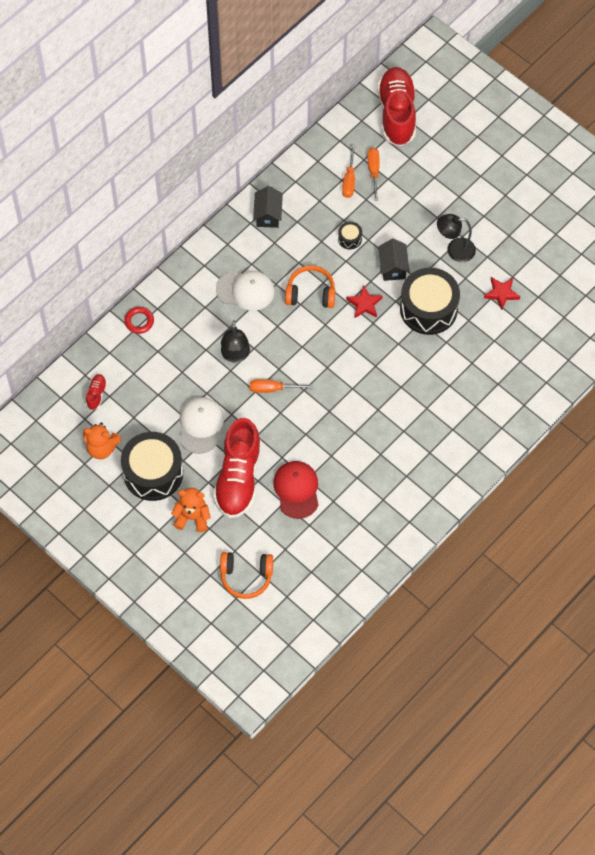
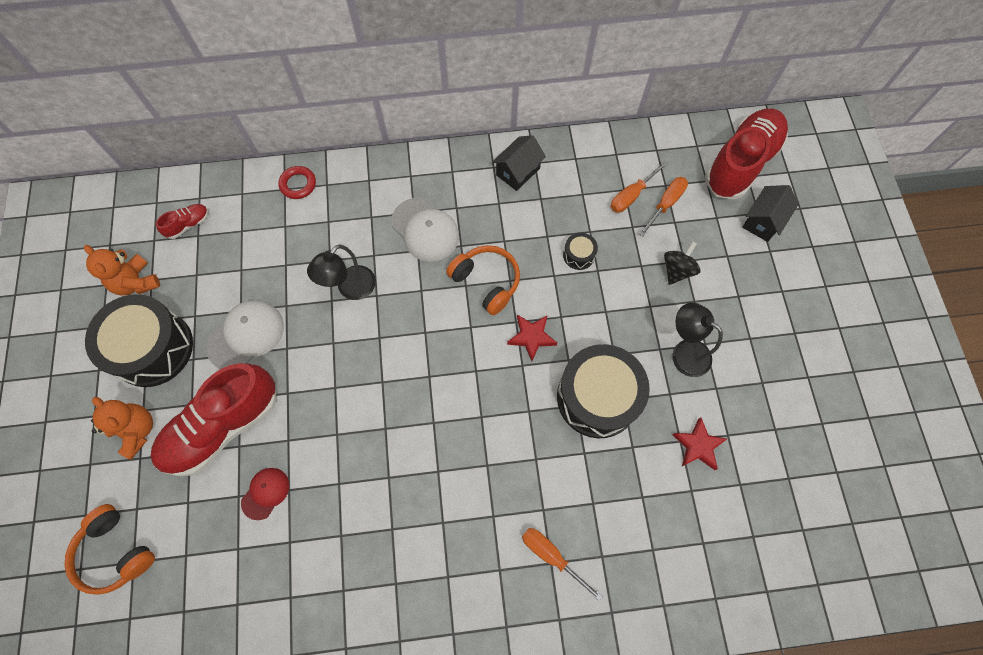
camera: 40 degrees right, 5 degrees up
orange screwdriver [250,379,313,393] -> orange screwdriver moved to [522,528,603,601]
red cap [273,461,319,519] -> red cap [241,468,289,520], size x0.61
black house [378,239,410,281] -> black house moved to [742,185,799,242]
none -> black spinning top [664,241,701,285]

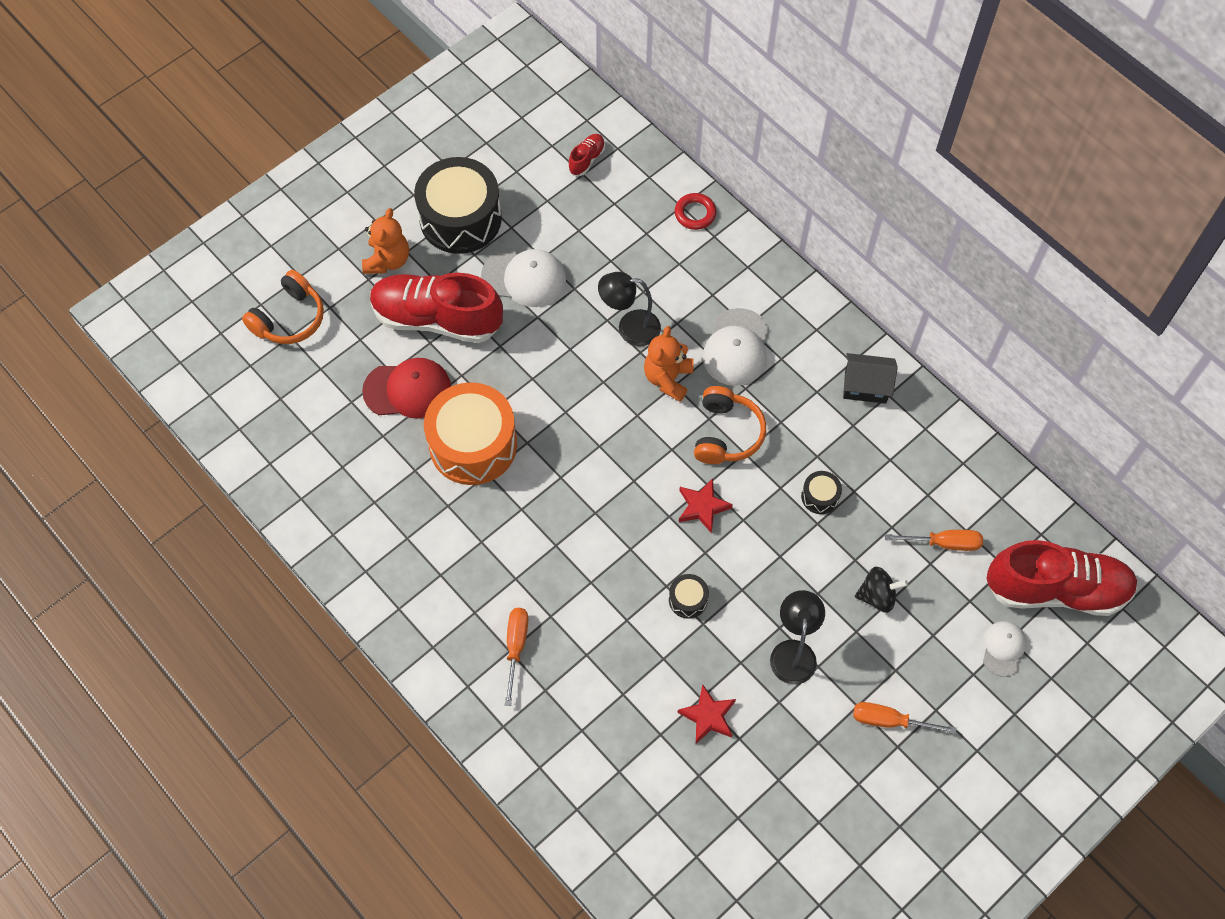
camera: 55 degrees right, 5 degrees down
orange headphones [65,504,155,595] -> orange headphones turned 150 degrees counterclockwise [242,270,324,344]
orange teddy bear [84,245,160,295] -> orange teddy bear moved to [644,326,693,402]
red shoe [156,204,209,239] -> red shoe turned 75 degrees counterclockwise [568,134,605,176]
red cap [241,468,289,520] -> red cap [362,358,451,419], size x1.65
black drum [557,344,650,438] -> black drum [669,574,709,619], size x0.42
orange screwdriver [611,161,668,213] -> orange screwdriver moved to [853,702,956,734]
black house [742,185,799,242] -> white cap [983,621,1026,677]
none -> orange drum [424,382,517,485]

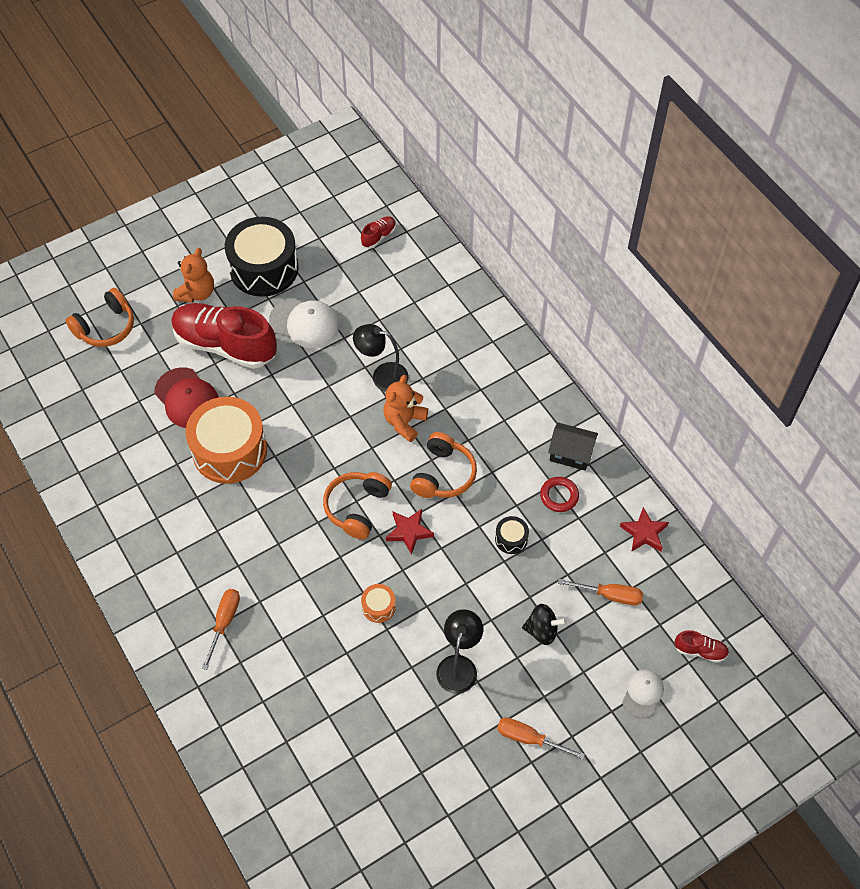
camera: 10 degrees right, 5 degrees down
red cap [362,358,451,419] -> red cap turned 45 degrees clockwise [154,368,219,428]
black drum [669,574,709,619] -> orange drum [361,584,396,623]
red ring [675,193,716,230] -> red ring moved to [540,477,579,512]
red star [677,684,736,744] -> red star moved to [620,507,669,552]
white cap [703,308,769,386] -> none
red shoe [986,540,1138,616] -> red shoe [674,630,729,663], size x0.41
none -> orange headphones [323,472,392,539]

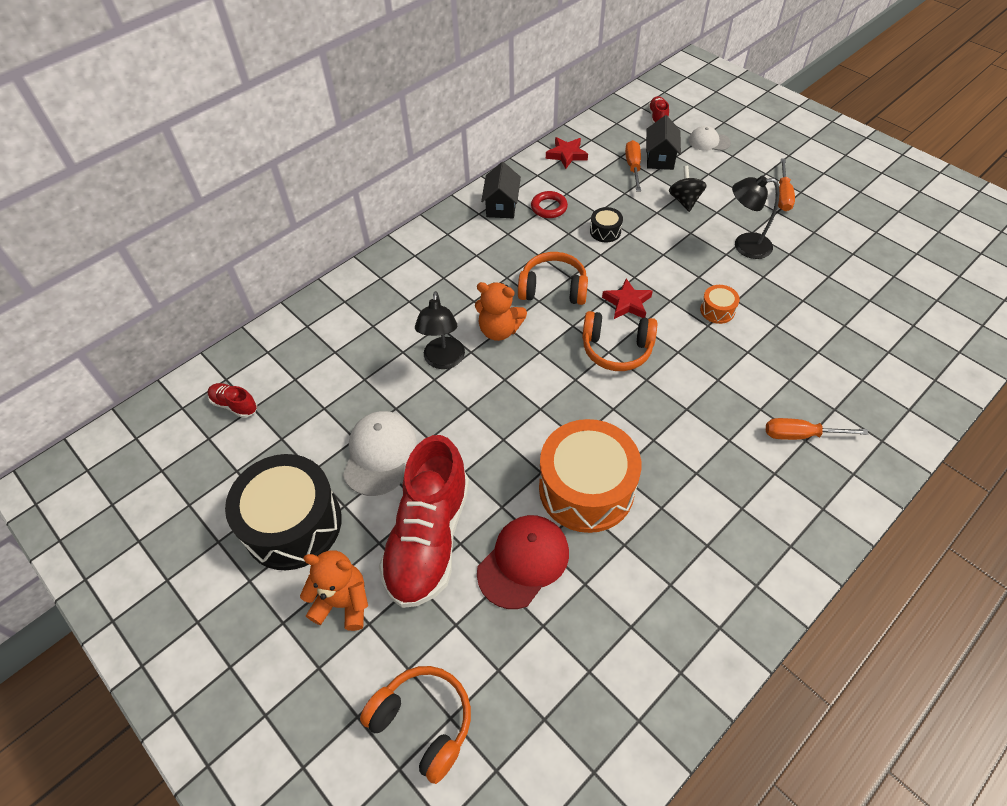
camera: 100 degrees left, 5 degrees down
none -> black house [646,115,681,170]

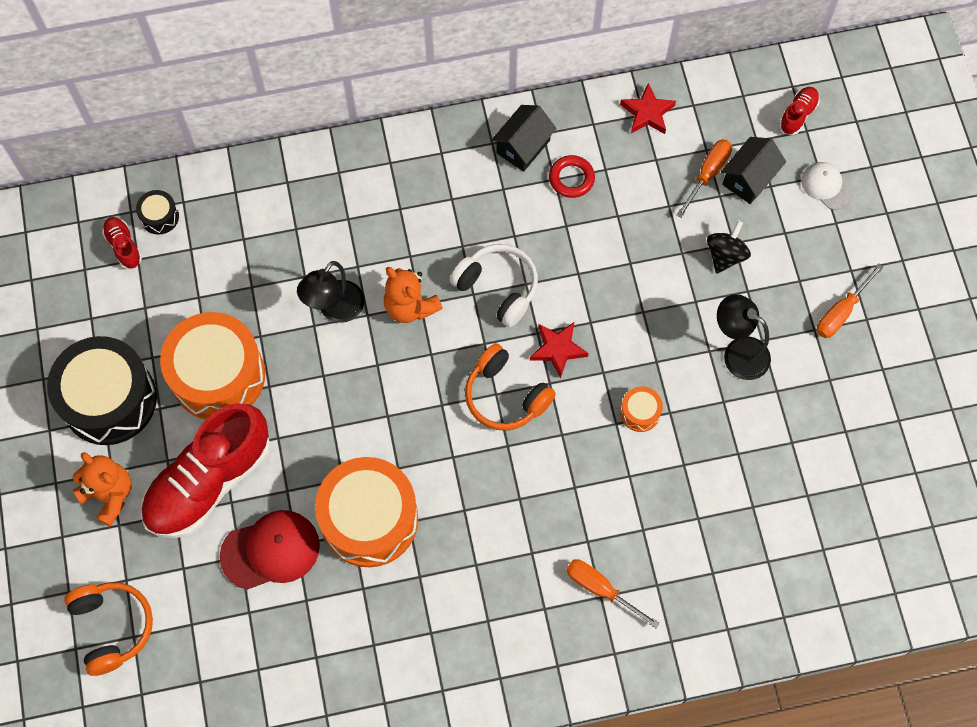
camera: 30 degrees right, 15 degrees up
white cap [343,411,417,496] -> orange drum [160,312,265,420]
orange headphones [518,252,588,305] -> white headphones [450,244,538,327]
black drum [590,207,623,243] -> black drum moved to [136,190,179,235]

